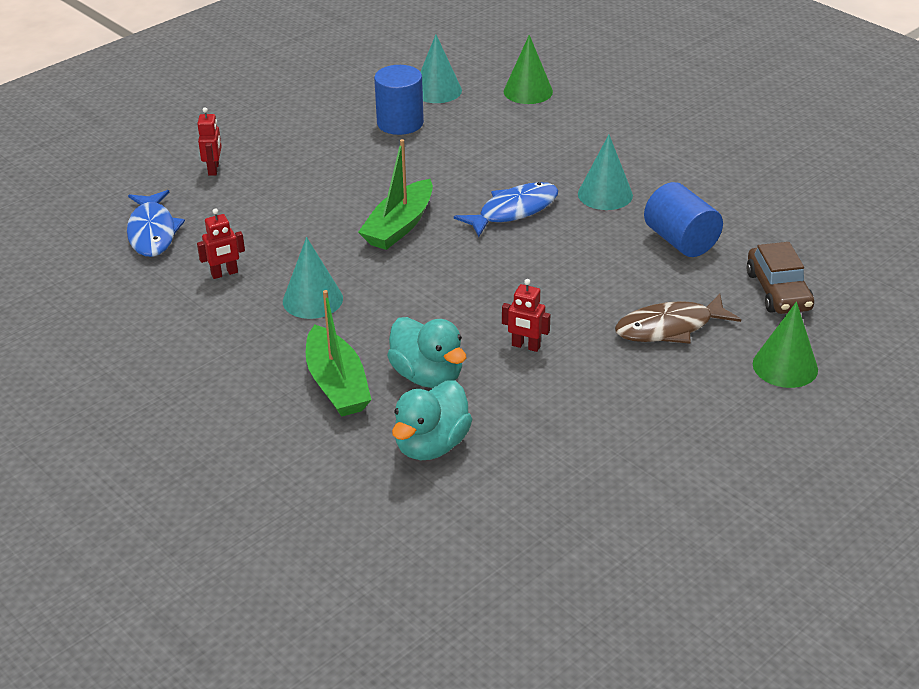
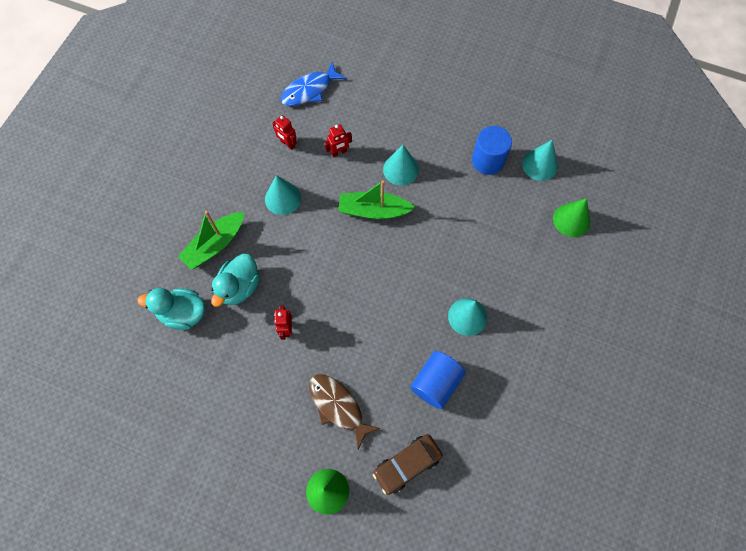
camera: 65 degrees right, 30 degrees up
red robot [197,107,222,176] -> red robot moved to [325,124,352,157]
blue fish [454,182,558,237] -> none
none -> turquoise cone [383,145,419,185]

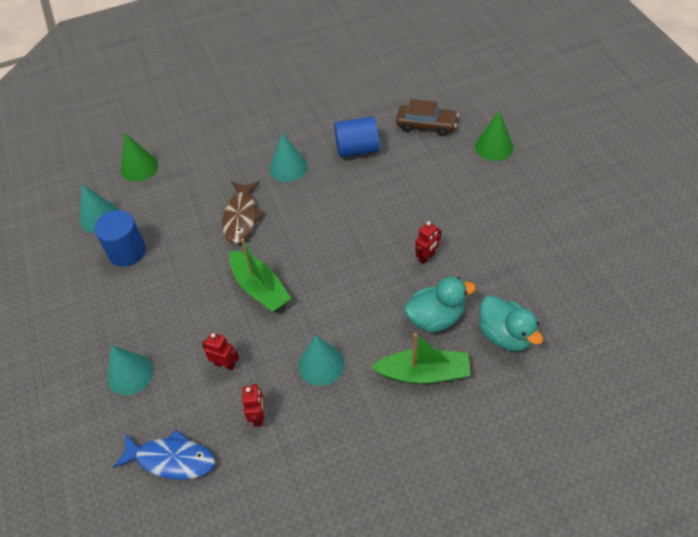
camera: 130 degrees left, 15 degrees down
brown fish [309,374,380,449] -> brown fish moved to [222,181,264,244]
turquoise cone [383,145,419,185] -> turquoise cone moved to [107,345,153,395]

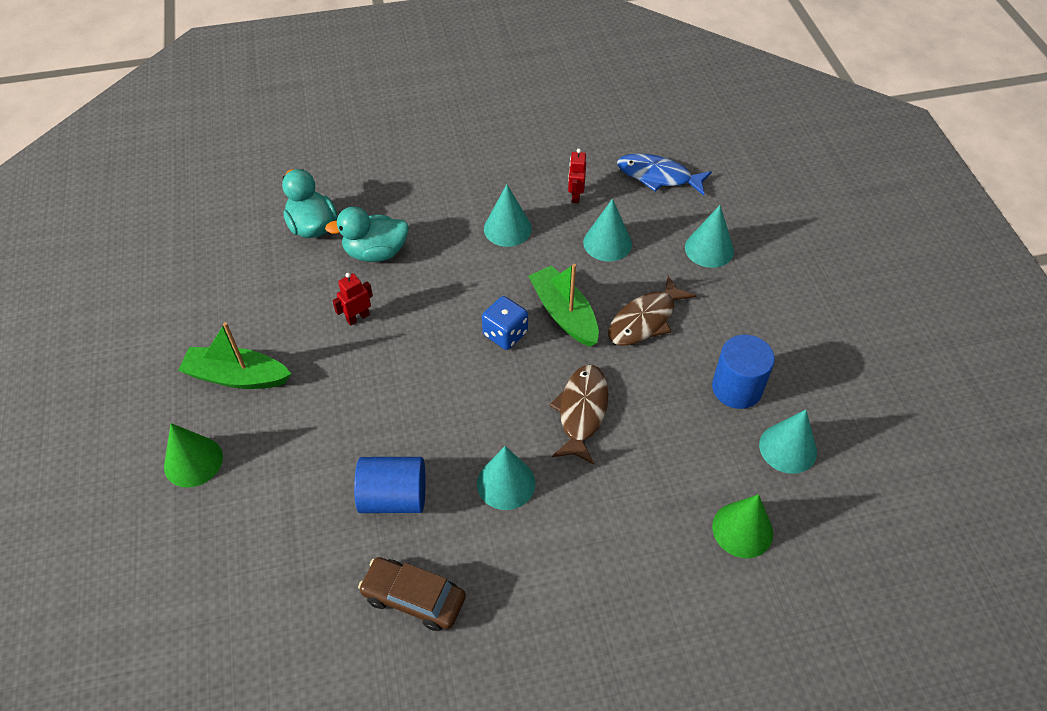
camera: 175 degrees left, 0 degrees up
red robot [202,332,239,370] -> turquoise cone [583,199,632,262]
green boat [371,333,470,384] -> green boat moved to [178,322,291,389]
brown car [396,99,459,136] -> brown car moved to [358,557,466,631]
none -> blue dice [482,296,528,350]
none -> brown fish [608,275,697,345]

